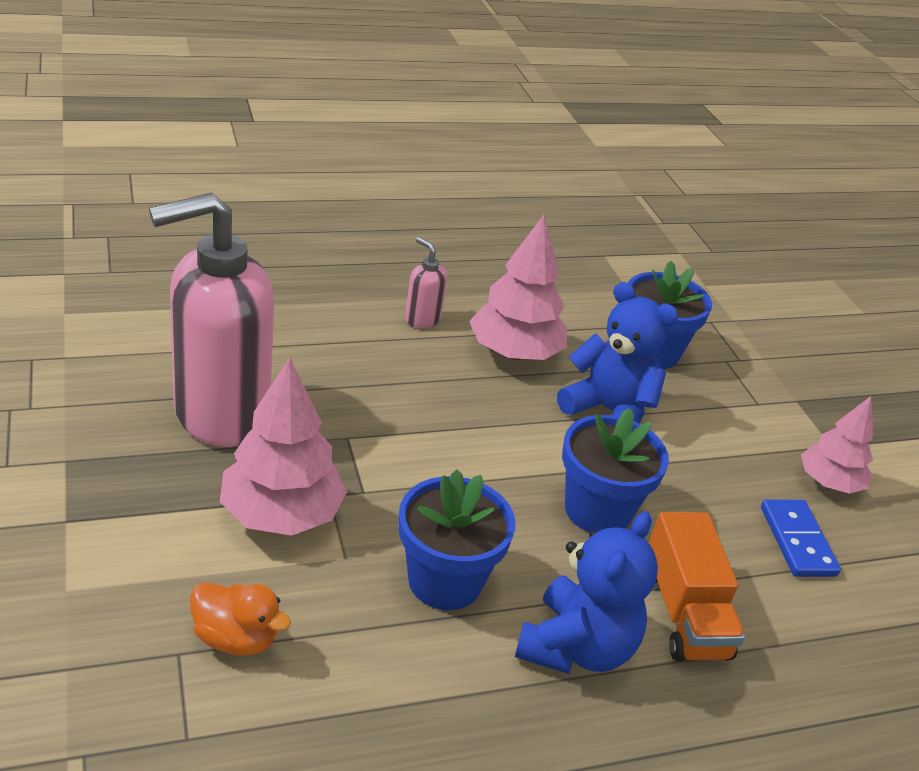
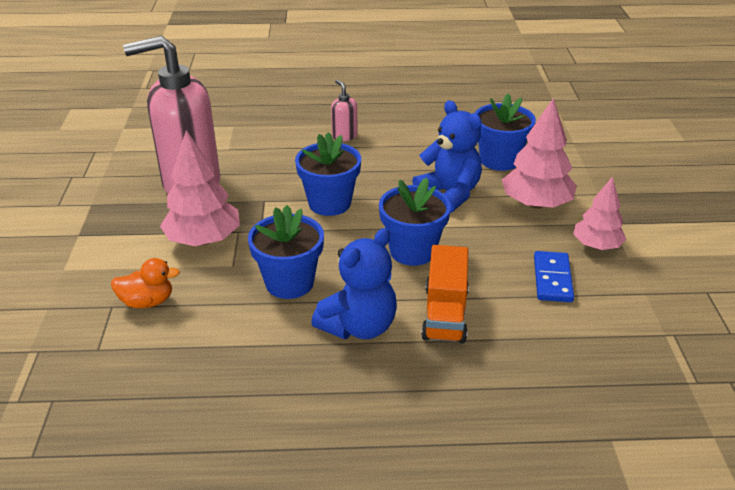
camera: 20 degrees right, 0 degrees up
orange duck [190,582,291,656] -> orange duck turned 45 degrees counterclockwise [111,258,180,308]
pink tree [469,215,567,360] -> pink tree moved to [502,98,577,209]
none -> blue flower pot [295,132,361,216]

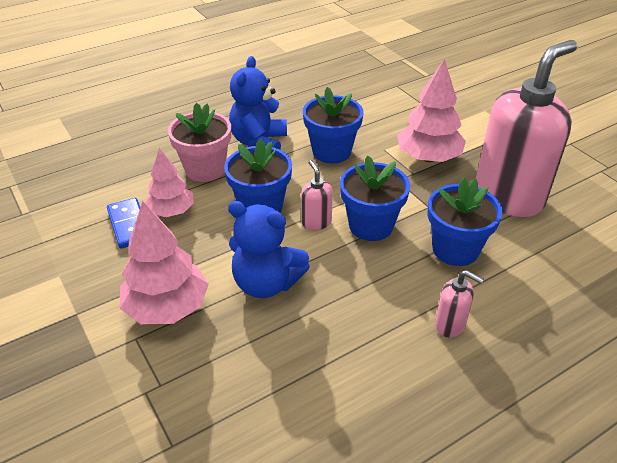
camera: 150 degrees right, 5 degrees up
orange duck [111,258,180,308] -> none
orange truck [421,245,469,343] -> pink flower pot [168,103,231,182]
blue flower pot [475,94,536,171] -> blue flower pot moved to [428,178,503,266]
pink tree [573,176,626,250] -> pink tree moved to [145,148,194,217]
none -> pink soap dispenser [301,160,333,230]

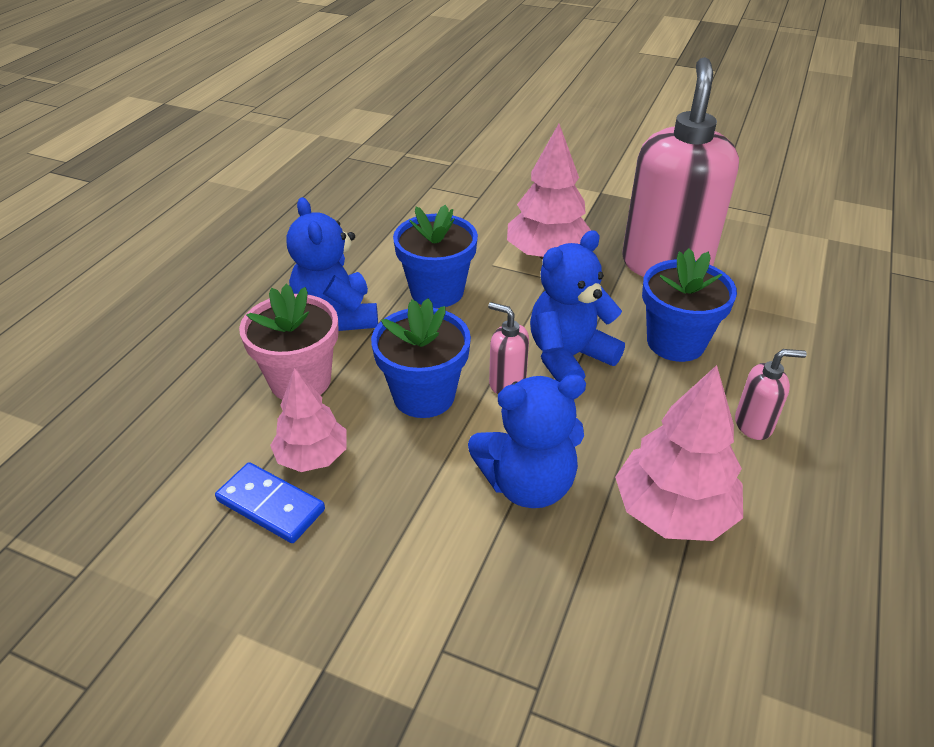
camera: 35 degrees left, 0 degrees up
pink tree [120,201,209,324] -> pink tree moved to [615,365,743,541]
blue flower pot [340,155,410,241] -> blue teddy bear [530,230,625,382]

